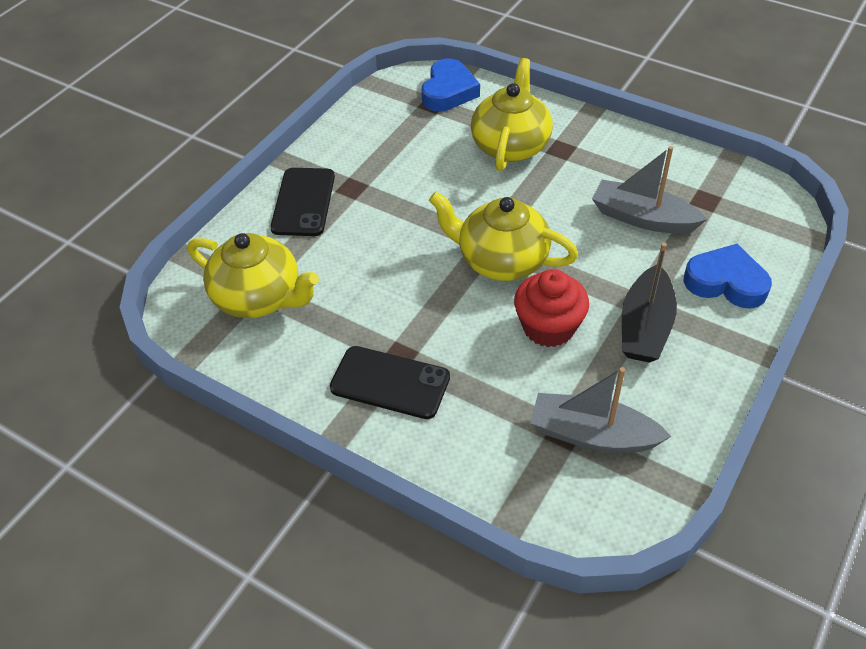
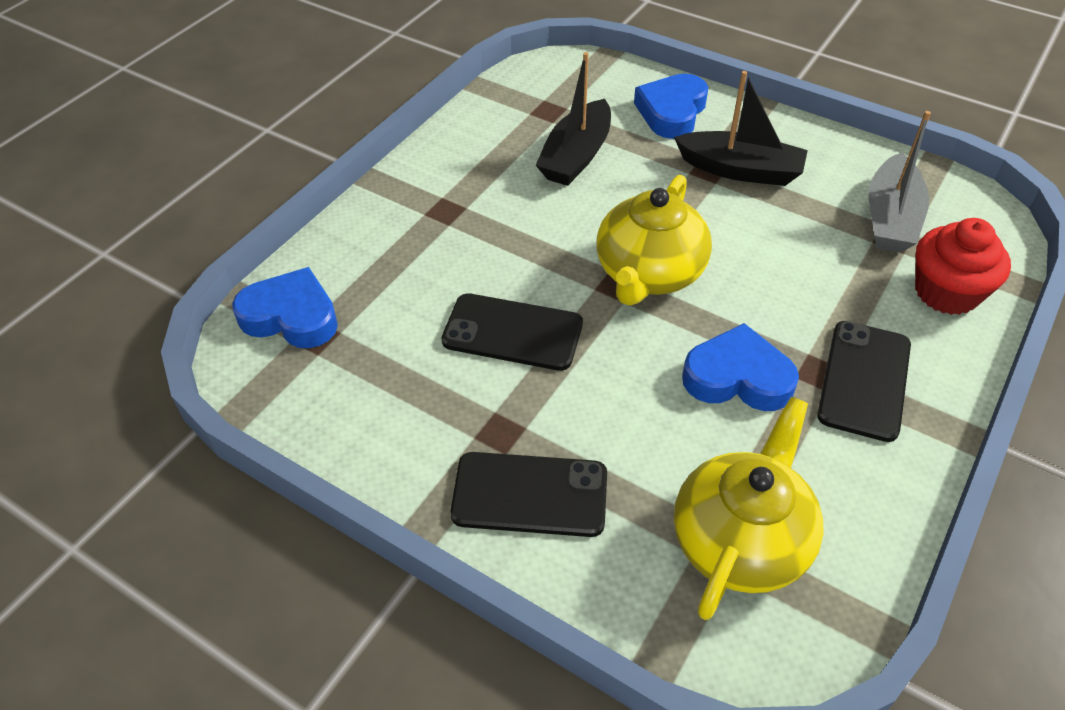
camera: 90 degrees left, 0 degrees up
yellow teapot [471,58,553,171] -> none
red cupcake [514,269,589,347] -> red cupcake moved to [915,218,1011,315]
grey boat [592,146,707,234] -> black boat [535,52,611,186]
none -> black phone [442,293,583,371]
none -> blue heart [682,323,799,411]

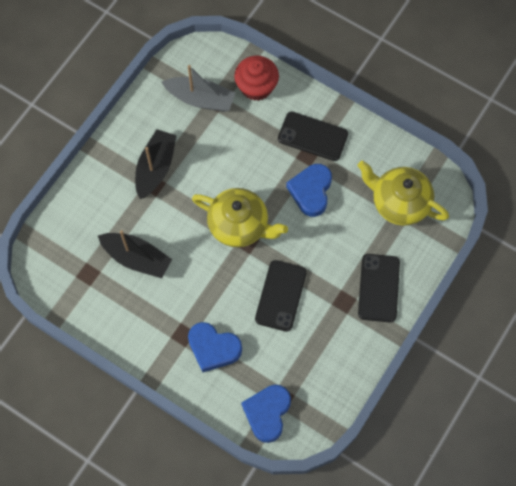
camera: 90 degrees left, 20 degrees up
blue heart [634,74,708,139] -> blue heart moved to [188,322,242,372]

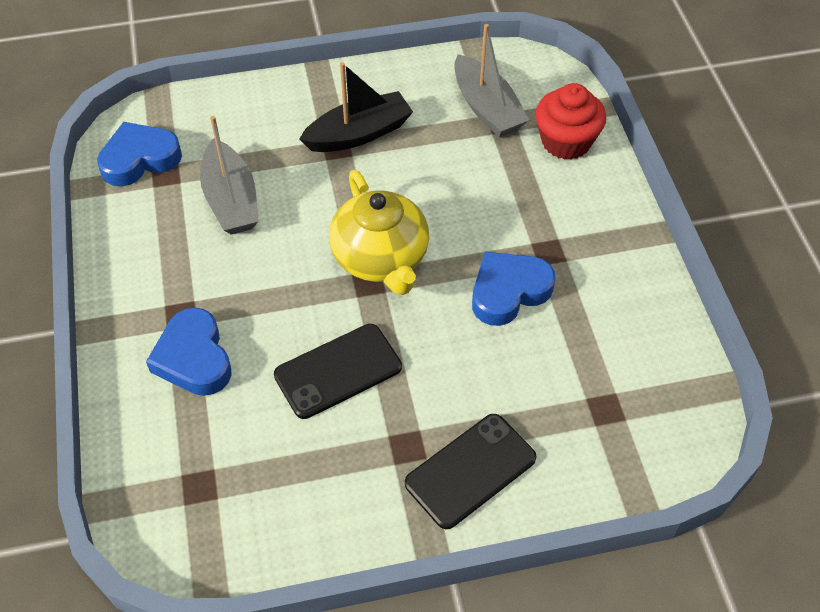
camera: 45 degrees right, 15 degrees down
black boat [98,230,172,278] -> grey boat [200,116,259,235]
blue heart [241,385,291,443] -> blue heart moved to [97,122,182,187]
black phone [278,112,348,161] -> none
yellow teapot [358,161,449,226] -> none

